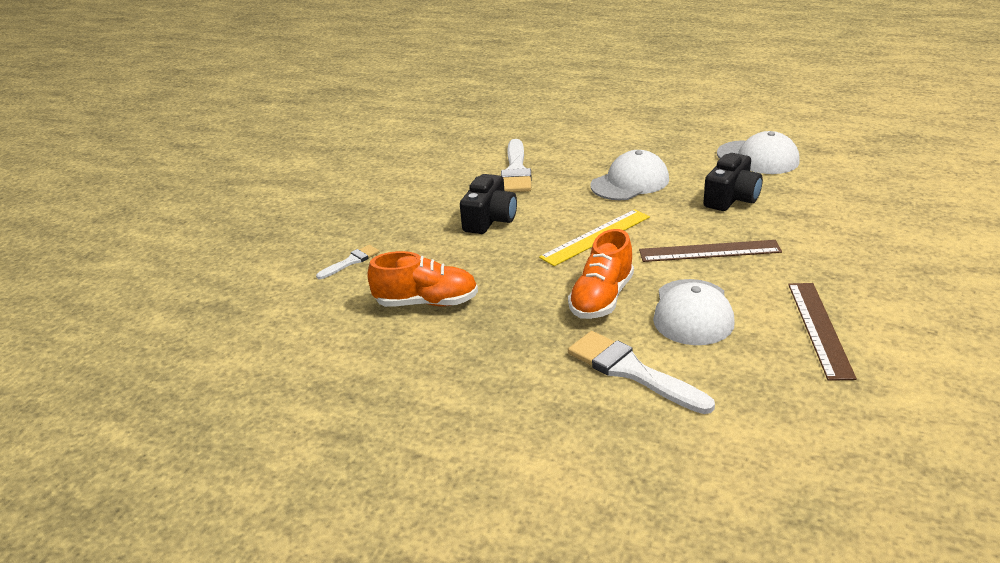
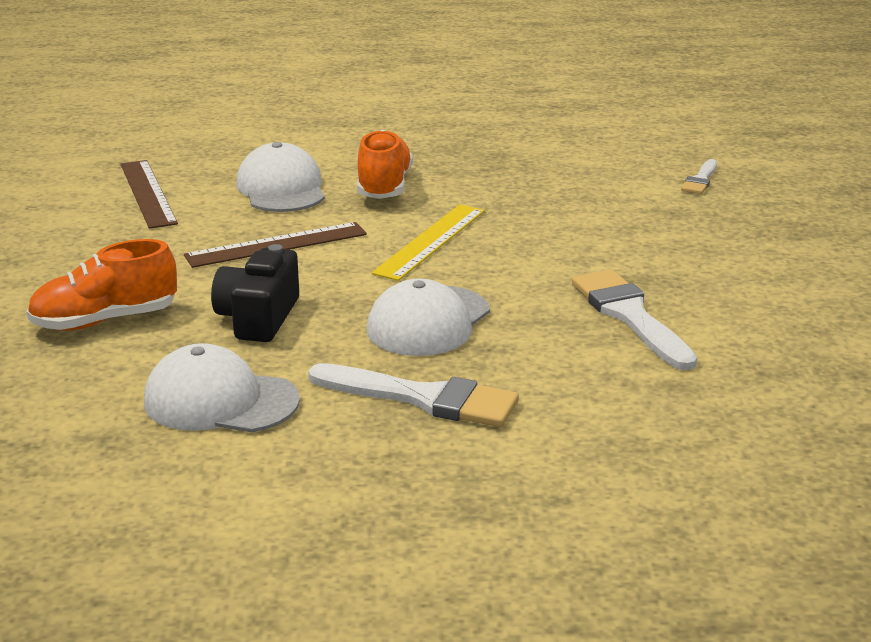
camera: 155 degrees right, 5 degrees down
orange shoe [367,251,478,307] -> orange shoe moved to [27,239,177,331]
black camera [460,174,517,234] -> none
white brush [568,331,715,414] -> white brush moved to [308,363,519,427]

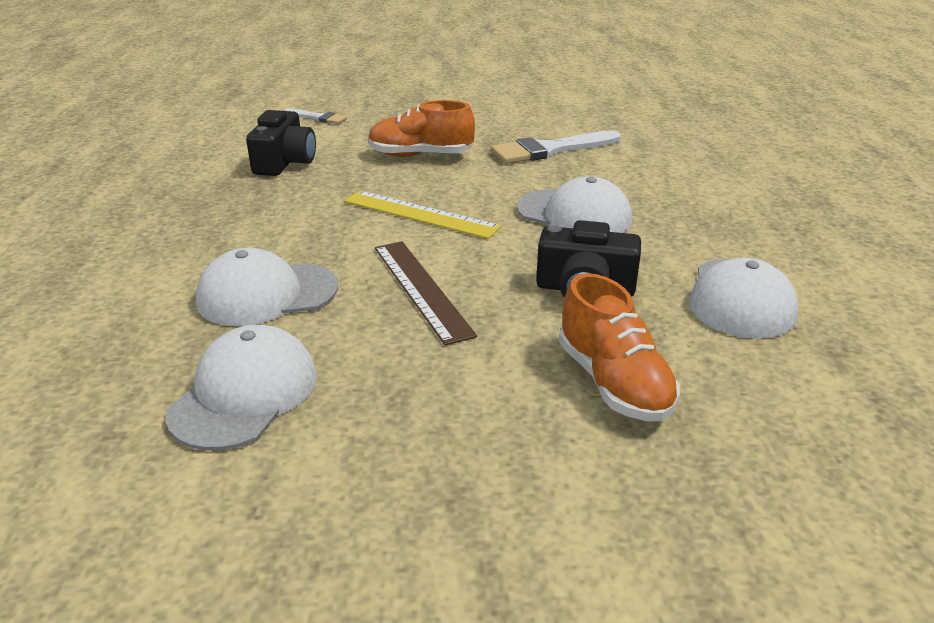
camera: 90 degrees left, 5 degrees up
brown ruler [121,160,178,229] -> white cap [165,325,317,450]
white brush [308,363,519,427] -> none
orange shoe [357,130,413,199] -> orange shoe moved to [368,100,475,157]
none -> black camera [246,110,316,176]

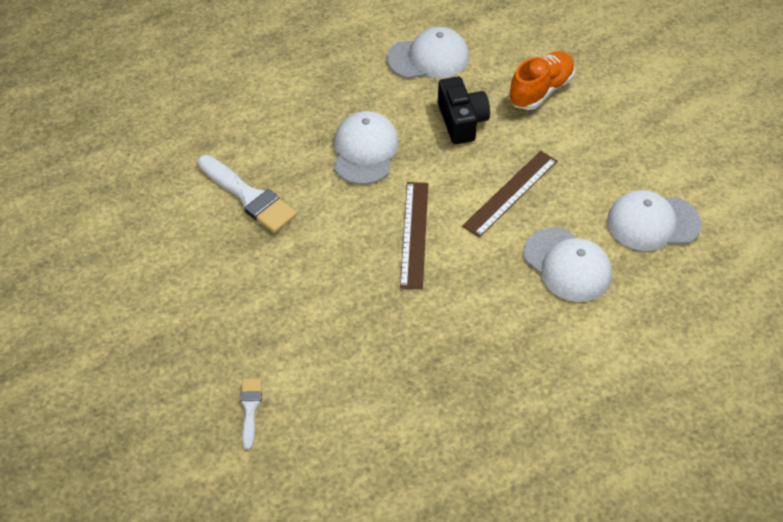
camera: 115 degrees left, 20 degrees up
black camera [246,110,316,176] -> none
yellow ruler [344,191,501,239] -> brown ruler [400,182,428,289]
orange shoe [368,100,475,157] -> none

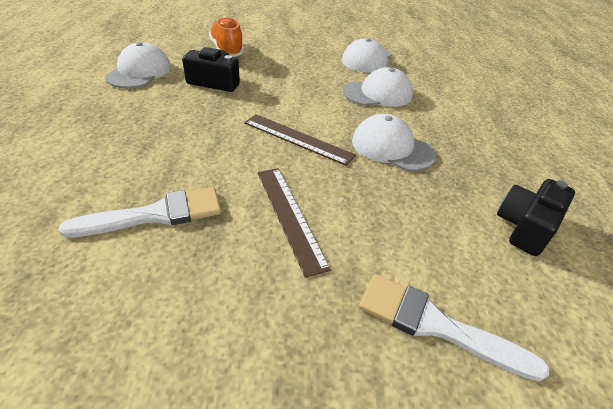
camera: 65 degrees left, 10 degrees down
white brush [240,378,262,449] -> white brush [359,274,550,382], size x1.86
white cap [334,111,399,185] -> white cap moved to [352,114,436,171]
brown ruler [462,151,557,238] -> brown ruler moved to [257,168,331,278]
none -> black camera [497,179,575,256]

